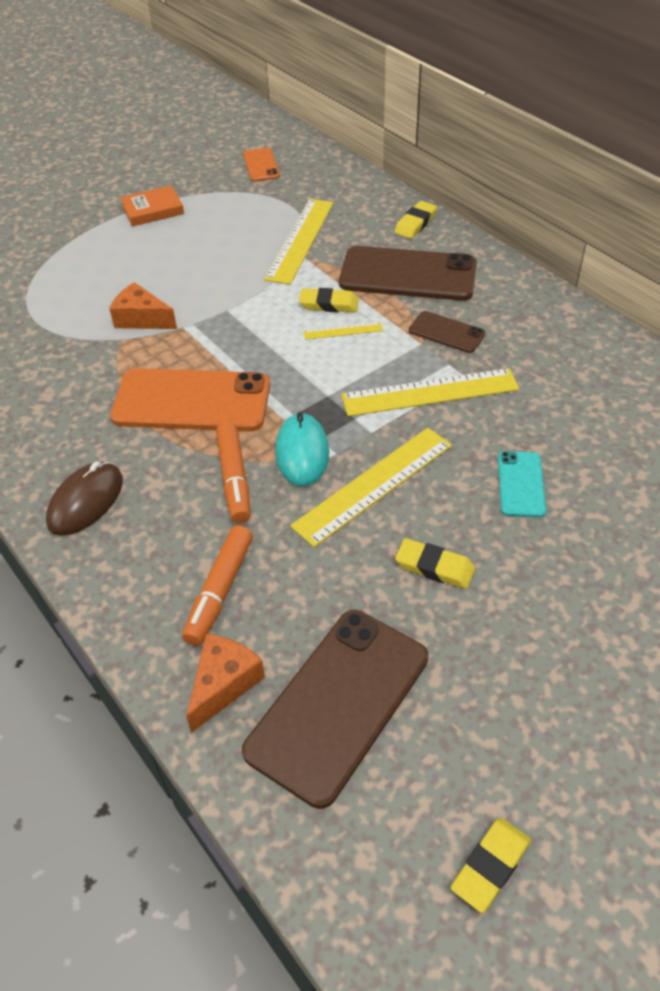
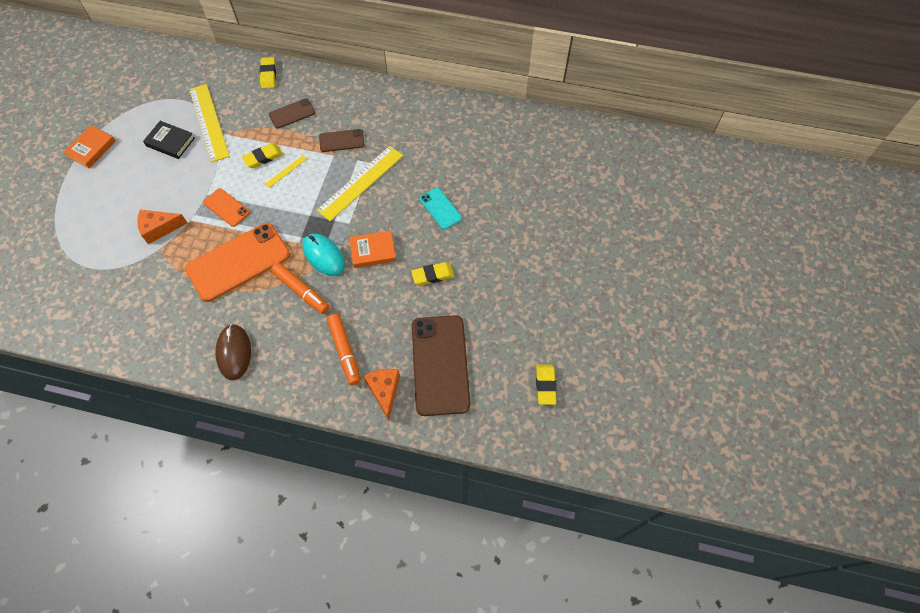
camera: 40 degrees left, 15 degrees up
orange phone [243,148,280,182] -> orange phone moved to [203,188,250,227]
yellow ruler [290,428,452,547] -> orange book [349,231,396,268]
brown phone [339,246,477,301] -> brown phone [269,98,315,129], size x0.50
none -> black book [143,121,195,159]

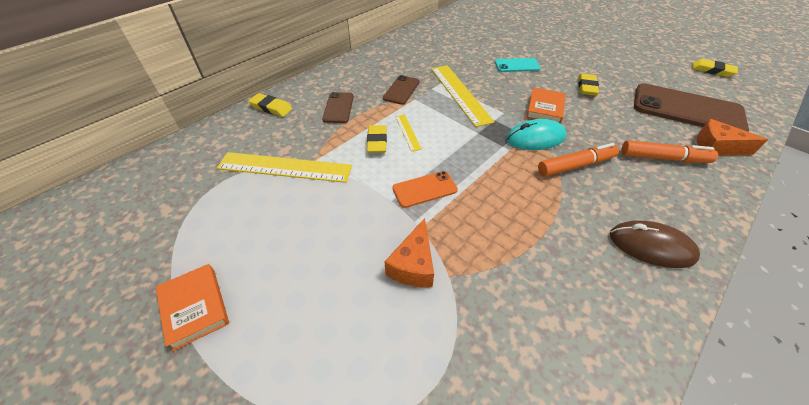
camera: 60 degrees left, 15 degrees down
black book [143,121,195,159] -> none
orange phone [185,223,290,302] -> none

